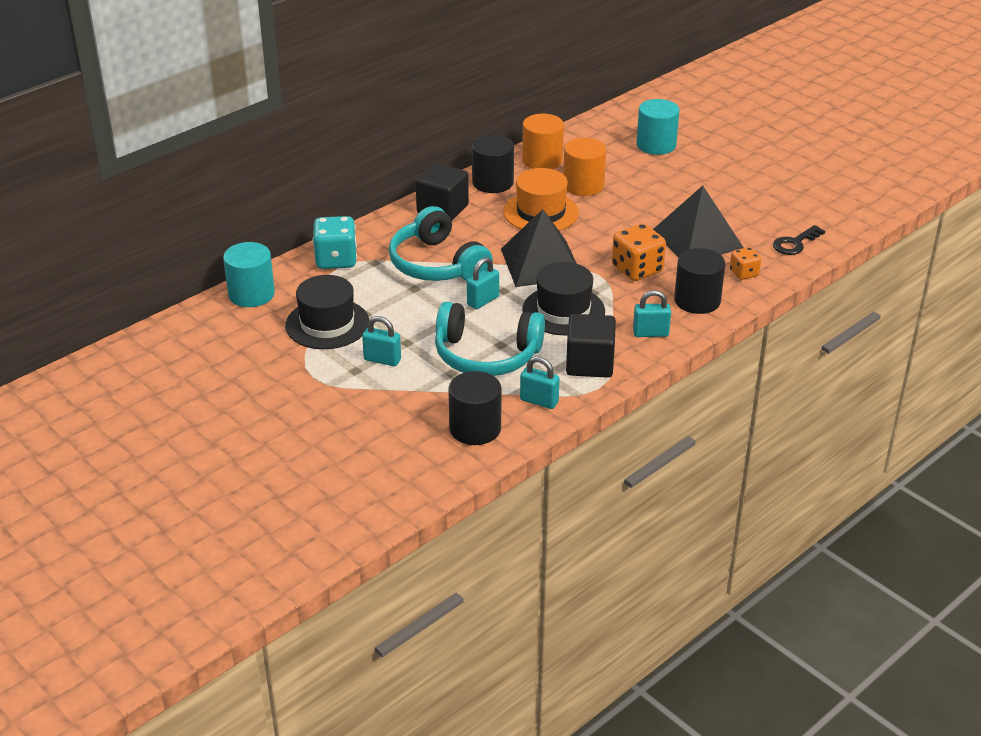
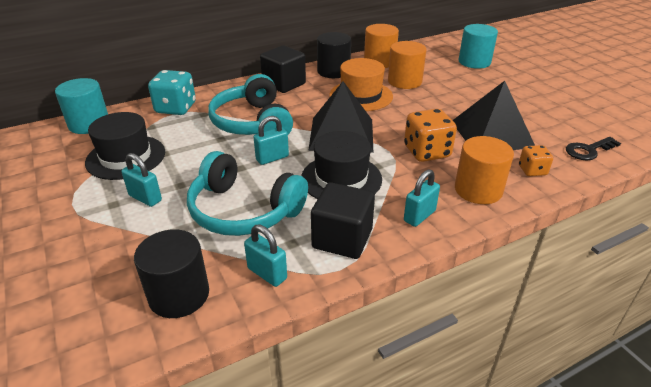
camera: 15 degrees right, 0 degrees up
turquoise padlock [633,290,671,337] -> turquoise padlock turned 60 degrees counterclockwise [404,170,440,227]
black cylinder [674,248,725,314] -> orange cylinder [455,136,514,204]

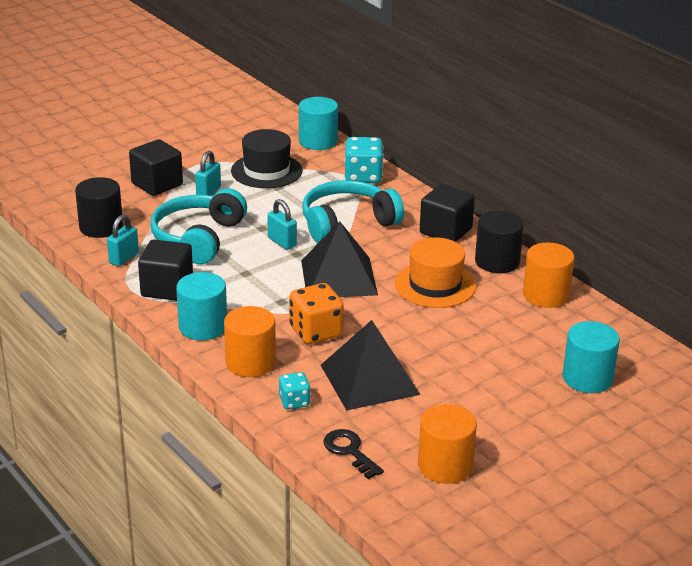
camera: 80 degrees right, 5 degrees down
black hat [301,131,382,199] -> none
orange cylinder [388,41,426,89] -> orange cylinder moved to [418,404,477,484]
turquoise padlock [404,170,440,227] -> turquoise cylinder [176,272,227,340]
orange dice [519,145,553,176] -> turquoise dice [279,372,311,409]
none -> black cube [129,139,183,196]

